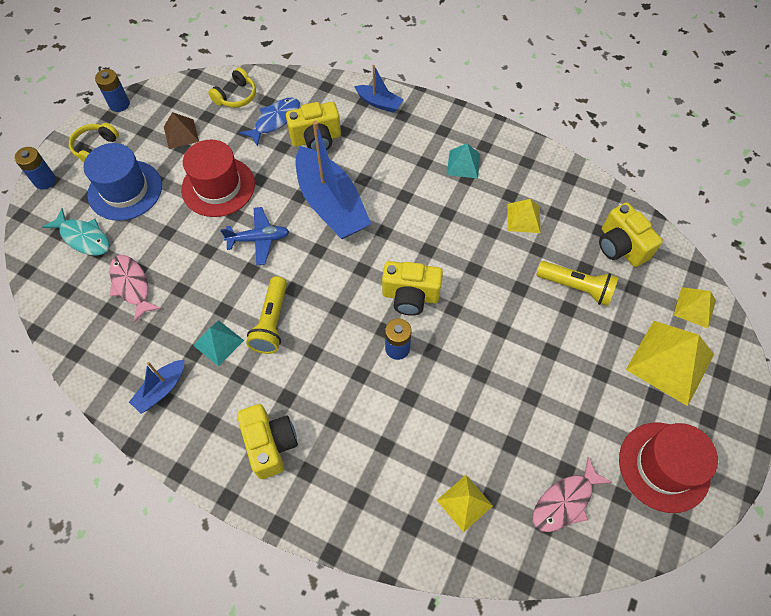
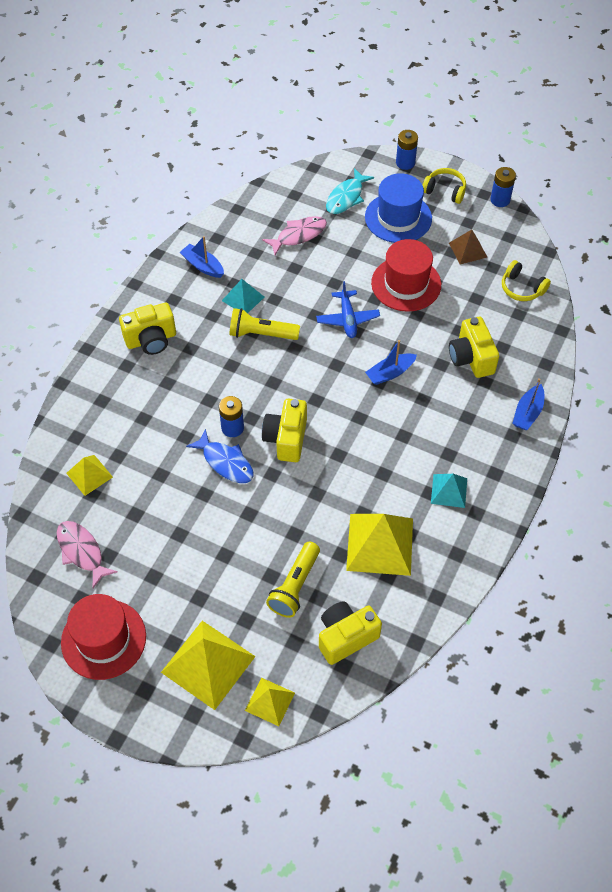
camera: 90 degrees right, 5 degrees down
blue fish [240,98,300,147] -> blue fish moved to [186,429,254,483]
blue boat [296,120,371,239] -> blue boat [365,340,417,385], size x0.48
yellow pyramid [507,199,540,233] -> yellow pyramid [346,514,413,576], size x1.82

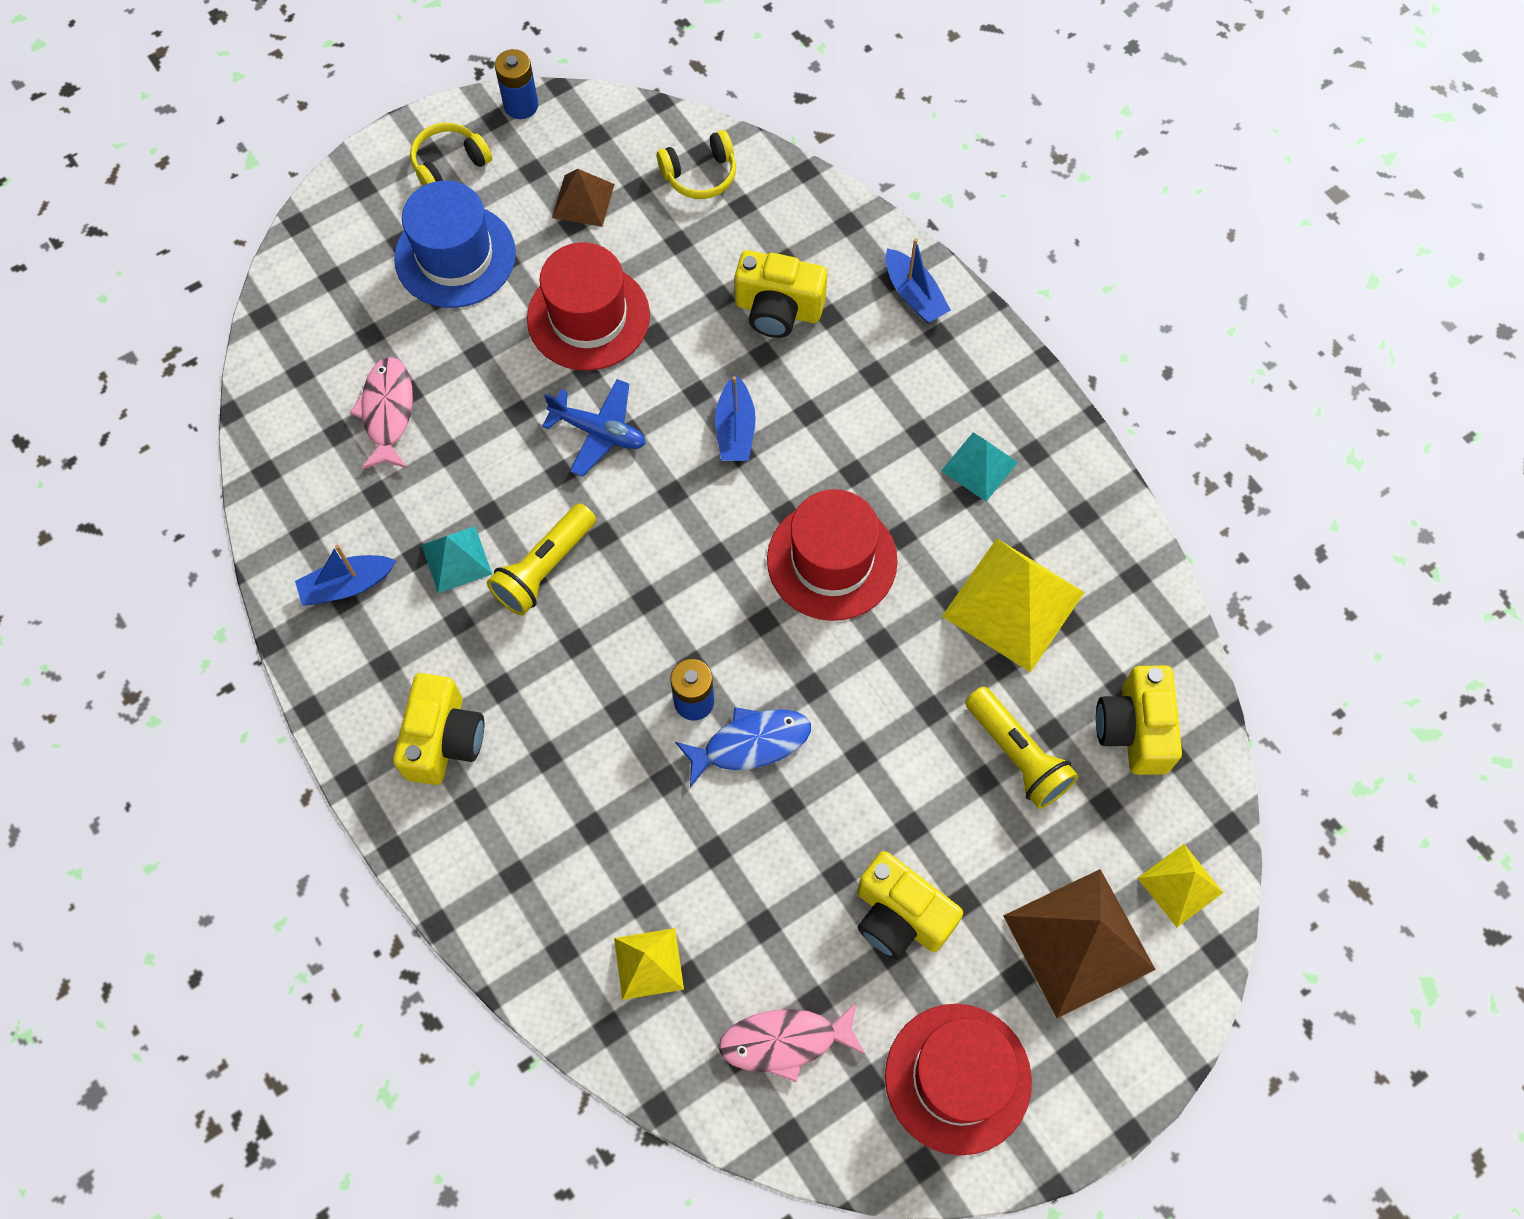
camera: 60 degrees left, 10 degrees up
yellow pyramid [161,621,256,710] -> brown pyramid [1003,869,1156,1018]
yellow camera [262,398,307,462] -> yellow camera moved to [857,851,963,959]
turquoise fish [326,168,374,214] -> none
blue battery [396,130,418,170] -> none
none -> red hat [767,489,898,621]

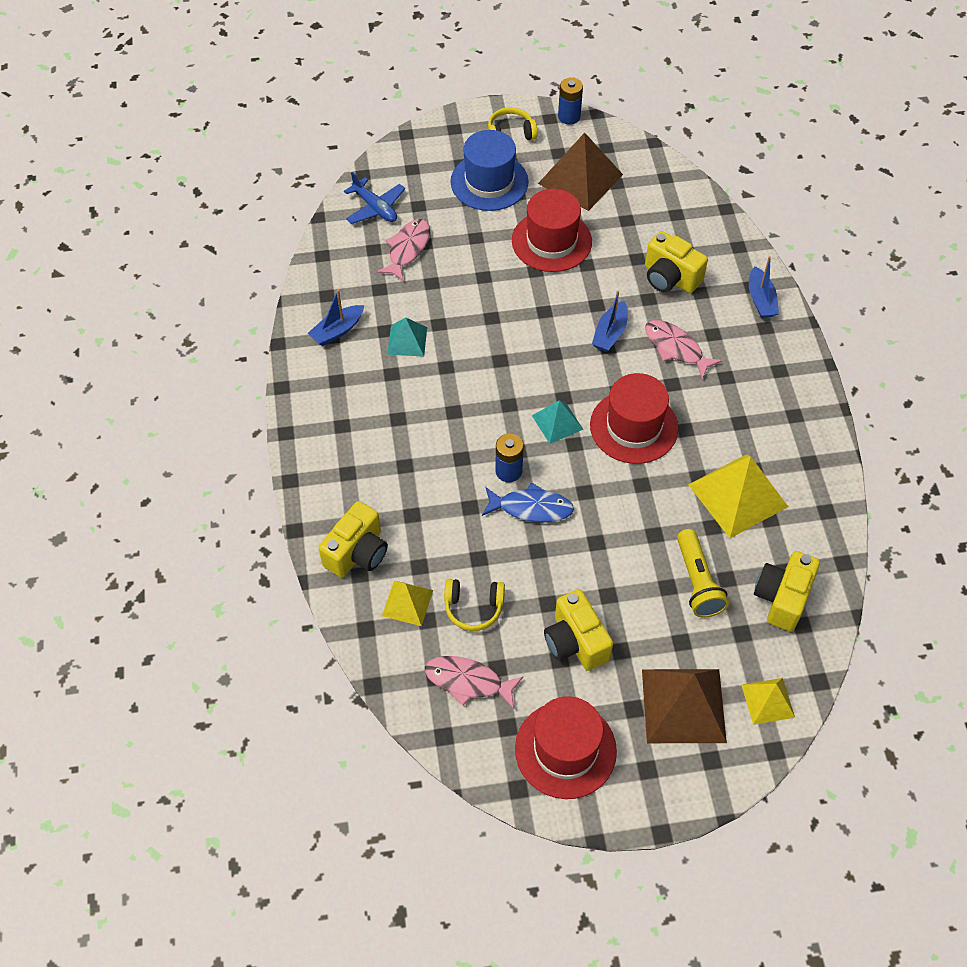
camera: 25 degrees right, 10 degrees down
blue boat [295,545,396,606] -> blue boat turned 45 degrees counterclockwise [308,289,364,346]
yellow camera [393,673,484,785] -> yellow camera moved to [318,501,388,578]
yellow flashlight [487,503,596,615] -> none
blue plane [542,379,646,477] -> blue plane moved to [344,172,405,224]
brown pyramid [552,169,614,227] -> brown pyramid [538,133,623,211], size x1.82
yellow headphones [657,130,736,199] -> yellow headphones moved to [444,579,505,631]
turquoise pyramid [941,432,1018,502] -> turquoise pyramid moved to [532,400,583,444]
none -> pink fish [645,320,722,380]

